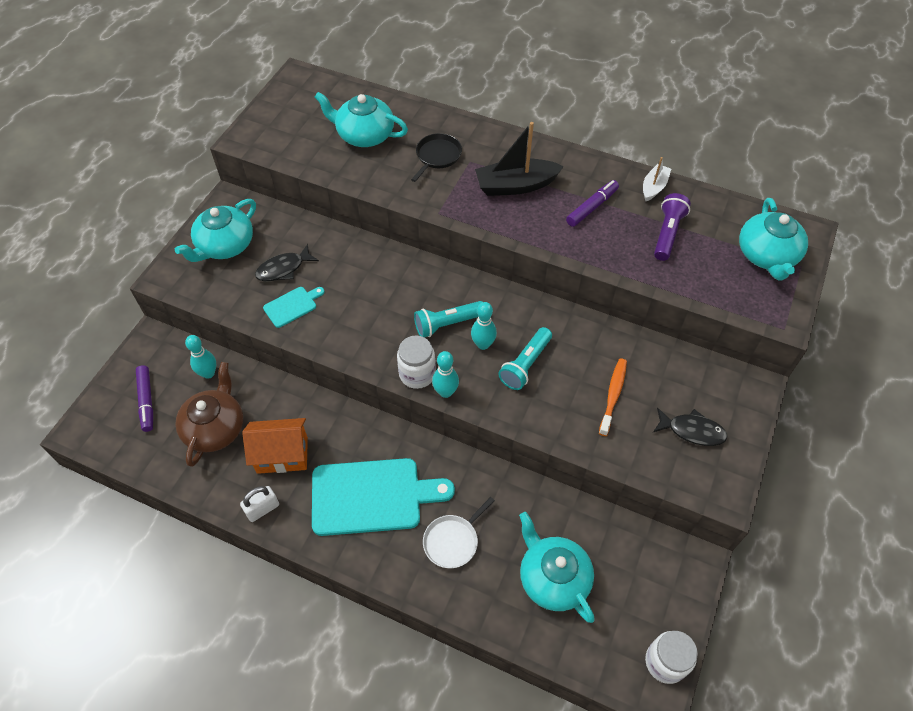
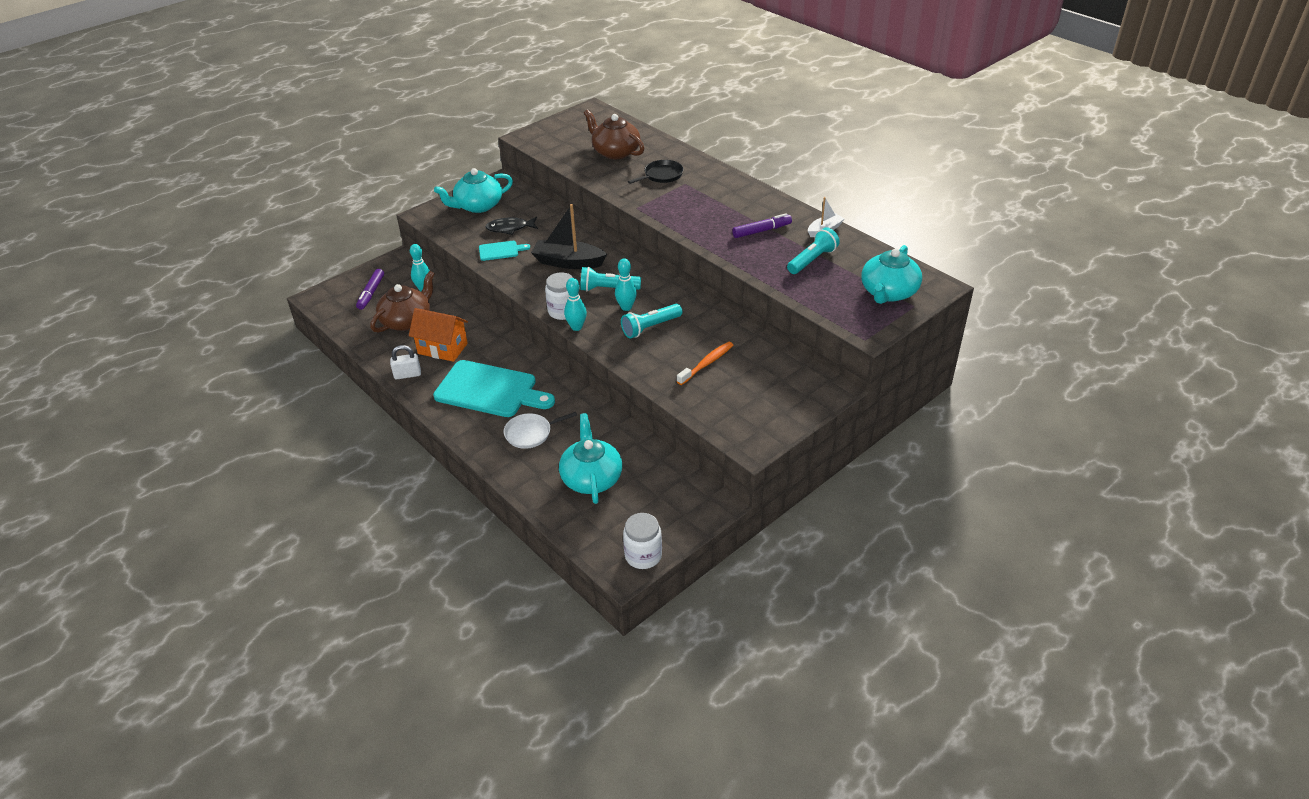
camera: 25 degrees right, 15 degrees down
turquoise teapot [314,92,408,147] -> brown teapot [584,109,644,159]
black boat [475,122,564,196] -> black boat moved to [531,204,607,269]
black fish [653,408,728,446] -> none
purple flashlight [654,193,691,261] -> turquoise flashlight [787,227,840,274]

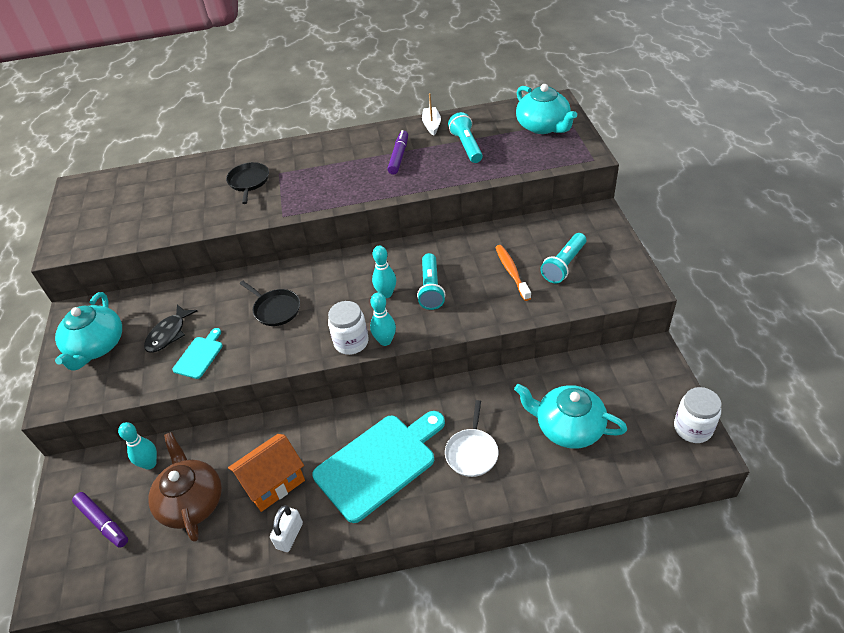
camera: 55 degrees left, 5 degrees up
black boat [531,204,607,269] -> black pan [240,281,300,326]
turquoise flashlight [580,267,641,292] -> turquoise flashlight moved to [540,233,586,283]
brown teapot [584,109,644,159] -> none

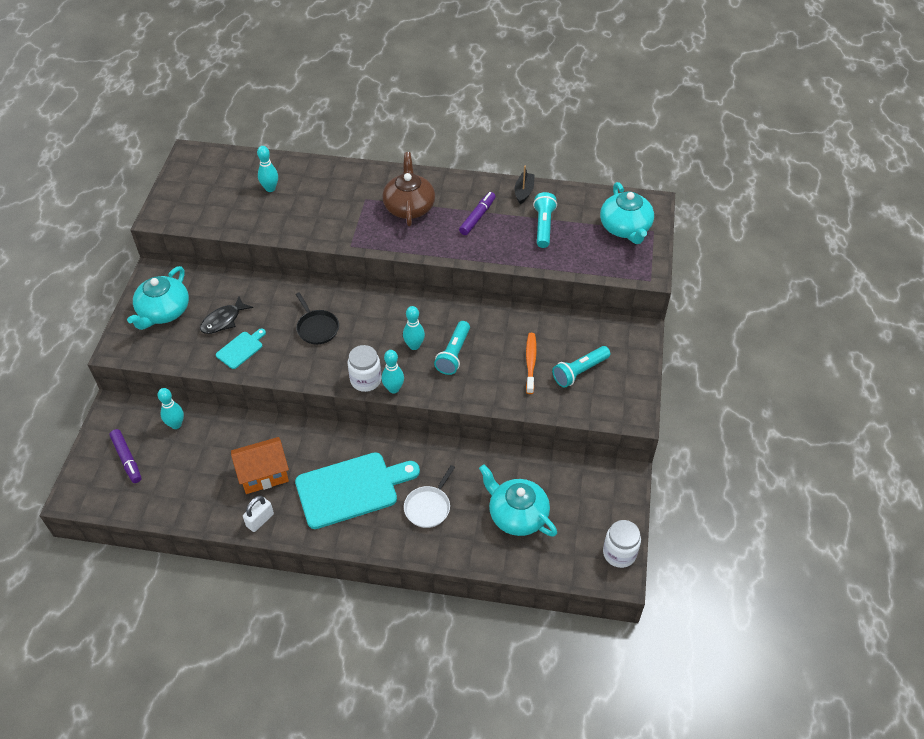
camera: 15 degrees right, 5 degrees up
brown teapot [148,432,222,542] -> brown teapot moved to [382,152,435,226]
black pan [226,162,269,204] -> none
white boat [422,93,441,136] -> black boat [514,166,535,204]
none -> turquoise bowling pin [257,146,278,192]

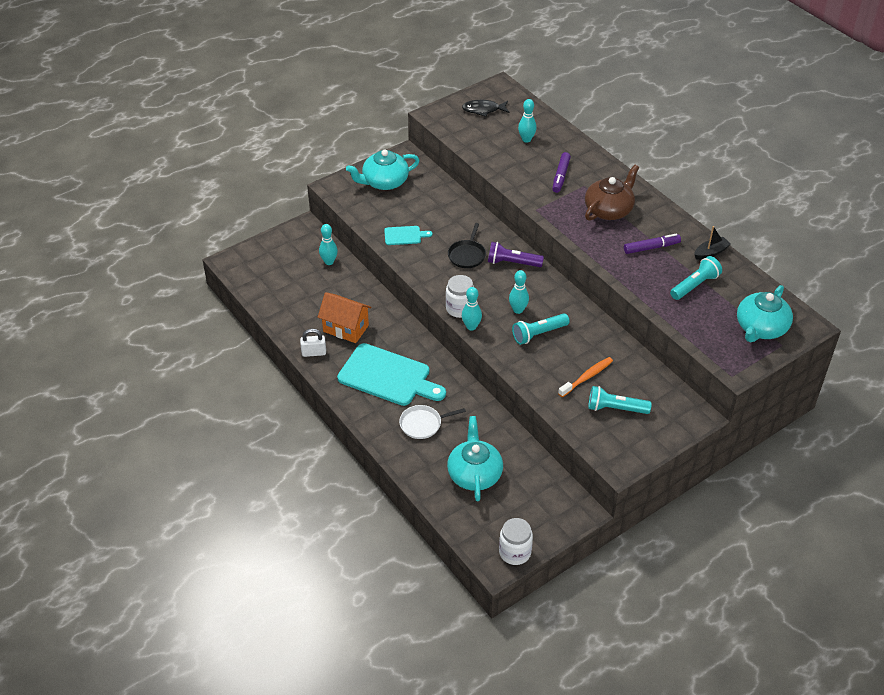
camera: 45 degrees right, 5 degrees down
purple marker [109,429,141,483] -> purple marker moved to [552,152,571,193]
black fish [200,297,253,334] -> black fish moved to [462,100,509,117]
none -> purple flashlight [488,242,544,267]

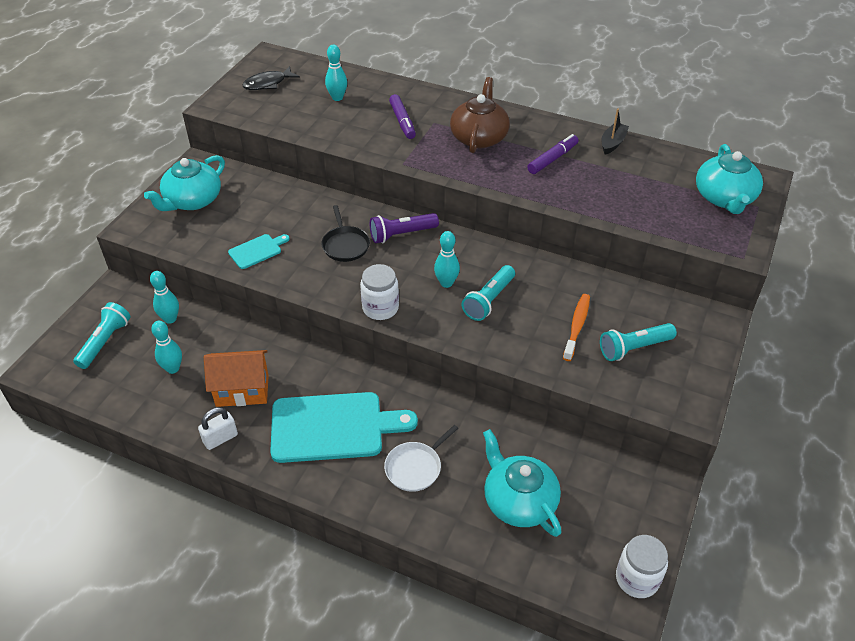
camera: 30 degrees left, 0 degrees up
turquoise bowling pin [462,287,482,331] -> turquoise bowling pin moved to [151,321,182,374]
turquoise flashlight [670,256,722,300] -> turquoise flashlight moved to [73,302,131,369]

